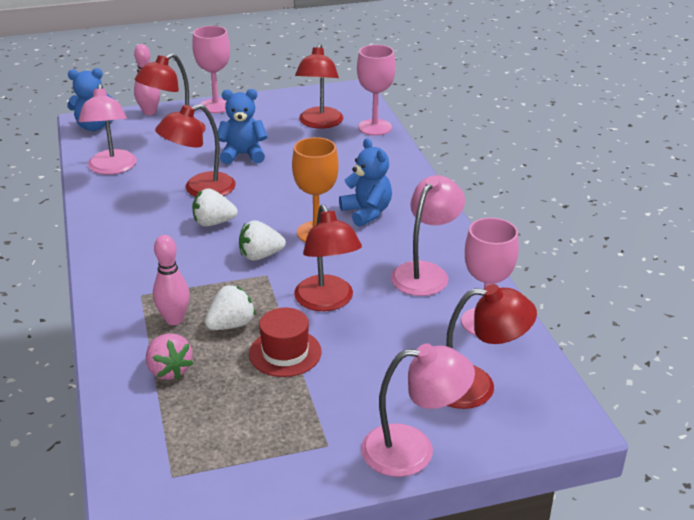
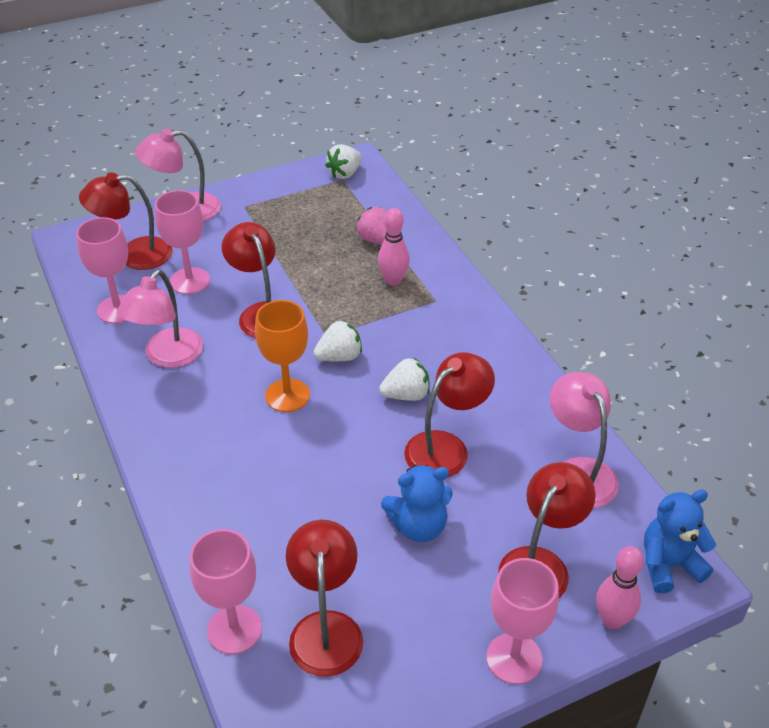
camera: 170 degrees right, 10 degrees up
white strawberry [205,285,256,330] -> white strawberry moved to [325,144,362,179]
red hat [249,308,322,377] -> none
blue teddy bear [339,138,392,227] -> none
none -> pink goblet [155,190,210,294]

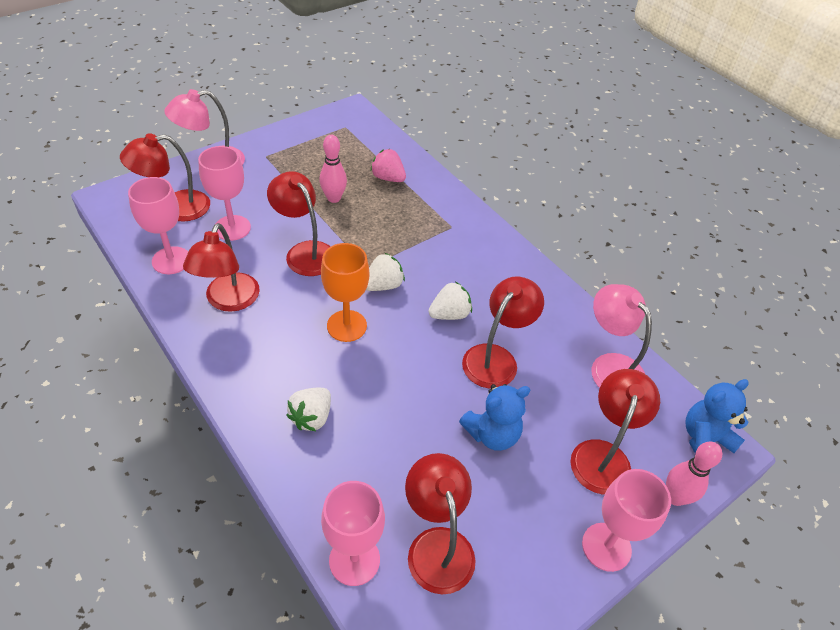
camera: 15 degrees left, 5 degrees up
pink lamp [117,269,203,368] -> red lamp [183,223,260,312]
white strawberry [325,144,362,179] -> white strawberry moved to [286,388,331,431]
pink bowling pin [378,208,410,286] -> pink bowling pin moved to [320,135,347,203]

